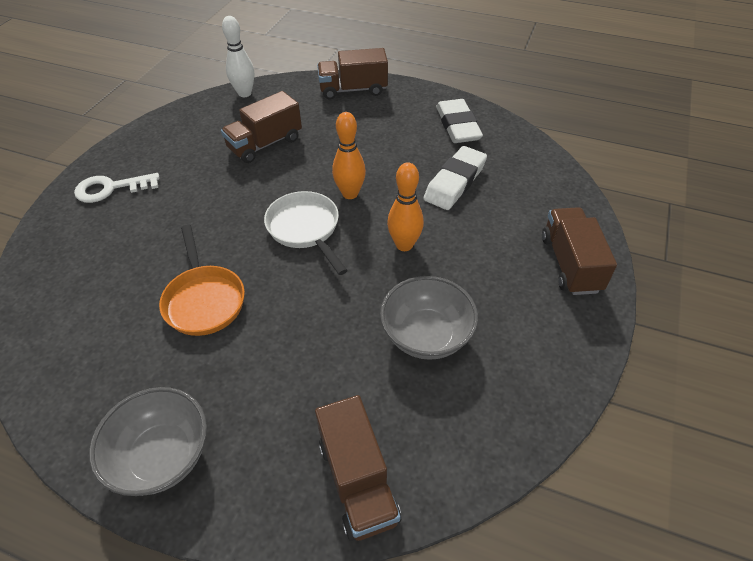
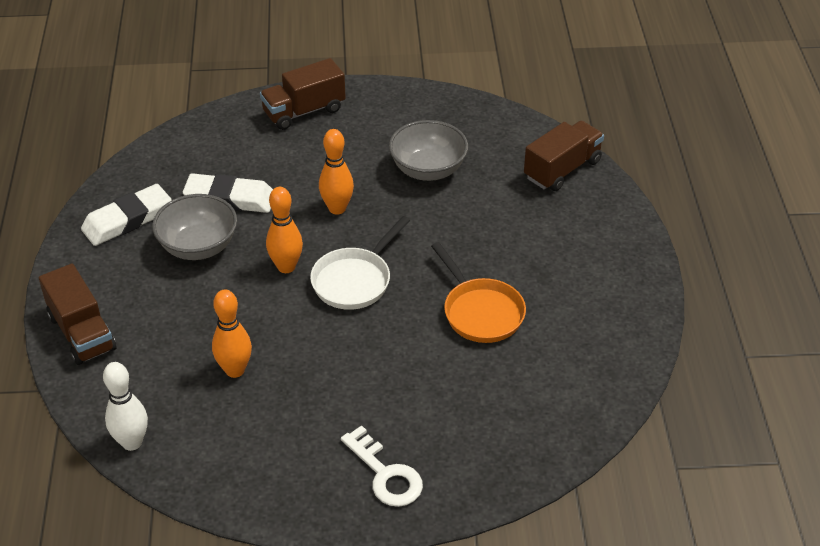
camera: 115 degrees left, 5 degrees down
grey bowl [89,387,207,496] -> grey bowl moved to [152,194,237,260]
orange pan [159,225,245,336] -> orange pan turned 105 degrees clockwise [431,242,526,343]
brown truck [221,91,302,163] -> orange bowling pin [212,289,252,378]

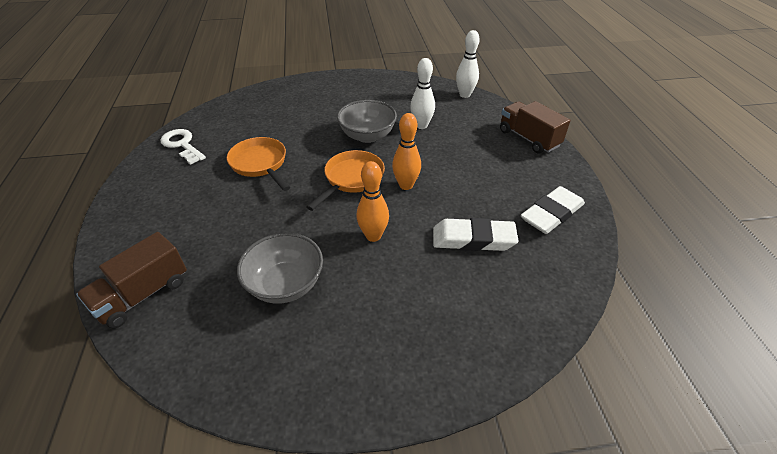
camera: 175 degrees right, 0 degrees up
grey bowl [152,194,237,260] -> grey bowl moved to [337,100,397,143]
orange bowling pin [212,289,252,378] -> white bowling pin [410,58,435,129]
brown truck [260,58,346,130] -> none
white pan [310,216,410,310] -> orange pan [307,150,385,211]
white key [341,425,423,507] -> white key moved to [160,129,206,165]

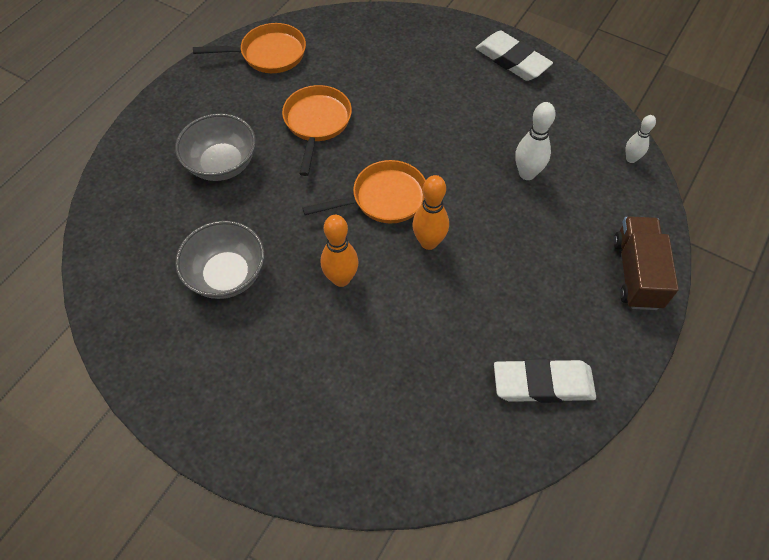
camera: 40 degrees right, 15 degrees up
brown truck [76,232,187,329] -> none
white key [160,129,206,165] -> orange pan [193,23,306,73]
grey bowl [337,100,397,143] -> grey bowl moved to [175,113,256,181]
white eraser [433,218,519,251] -> white eraser moved to [476,31,553,81]
white bowling pin [456,30,480,98] -> white bowling pin [626,115,656,163], size x0.64

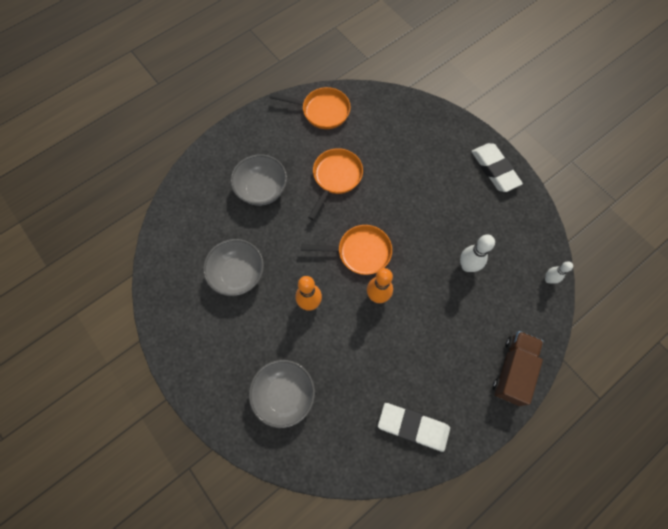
camera: 20 degrees right, 10 degrees up
none -> grey bowl [249,360,315,428]

